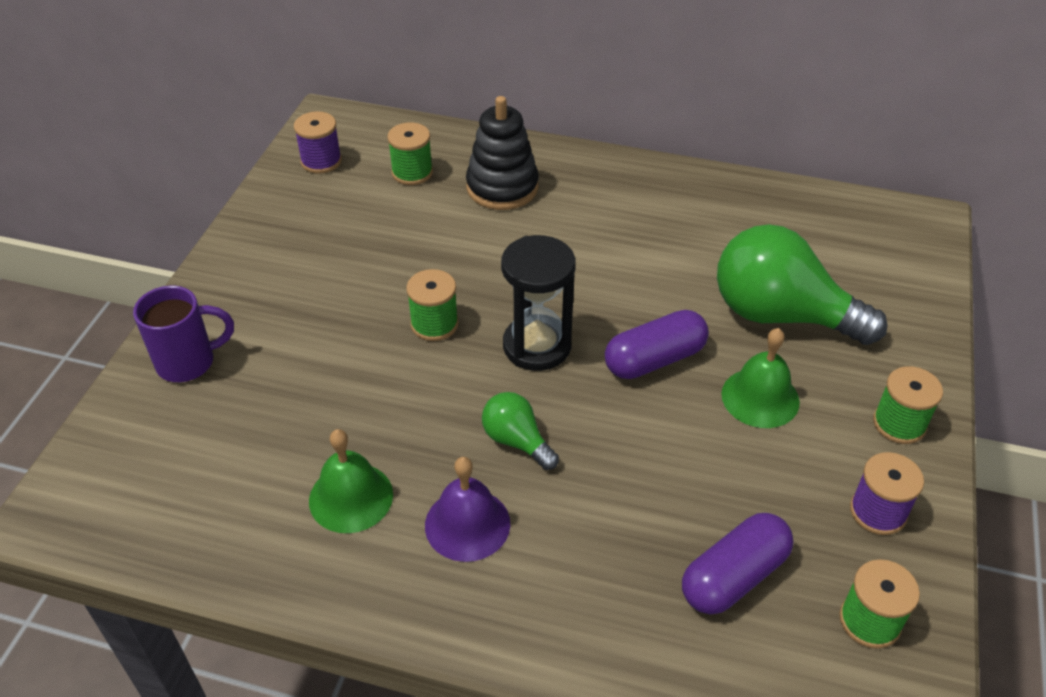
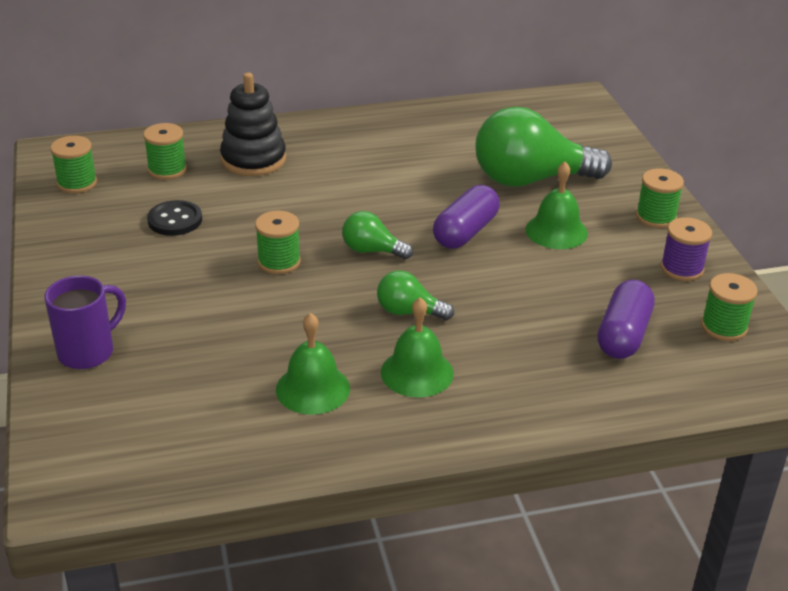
camera: 30 degrees left, 10 degrees down
purple spool [294,111,342,174] -> green spool [50,136,97,193]
purple bell [425,457,510,562] -> green bell [381,298,454,398]
black hourglass [501,235,576,371] -> green light bulb [342,211,413,259]
none -> black button [147,200,202,236]

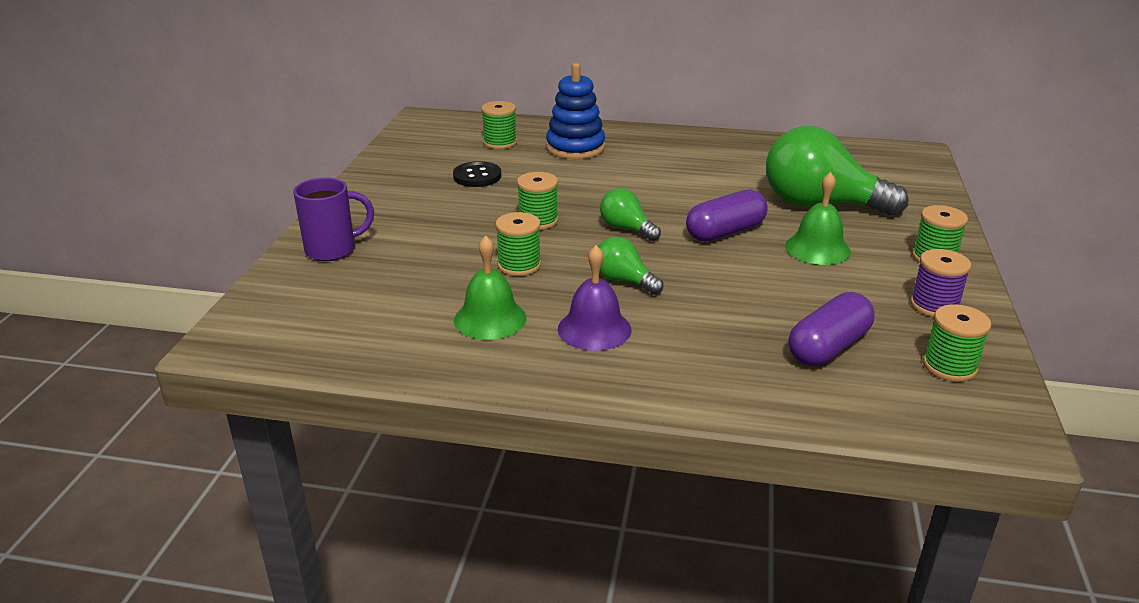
camera: 25 degrees right, 5 degrees down
green spool [50,136,97,193] -> green spool moved to [495,212,541,276]
black stacking toy [220,73,286,176] -> blue stacking toy [546,63,605,159]
green bell [381,298,454,398] -> purple bell [558,245,631,351]

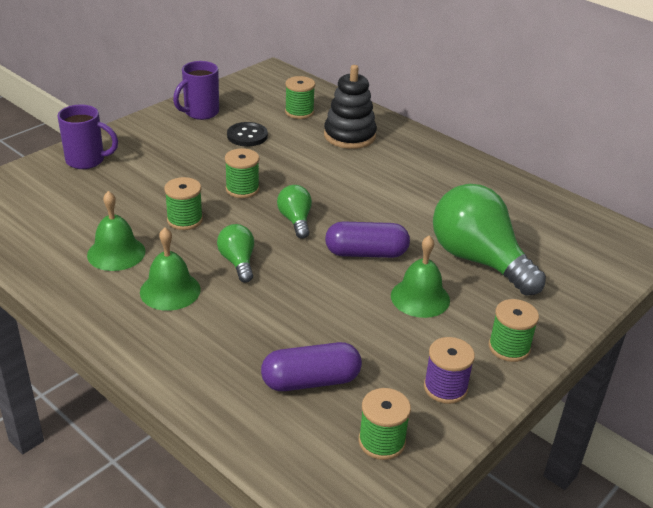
camera: 30 degrees right, 5 degrees up
blue stacking toy [546,63,605,159] -> black stacking toy [324,65,377,149]
purple bell [558,245,631,351] -> green bell [140,228,201,311]
none -> purple mug [173,61,219,120]

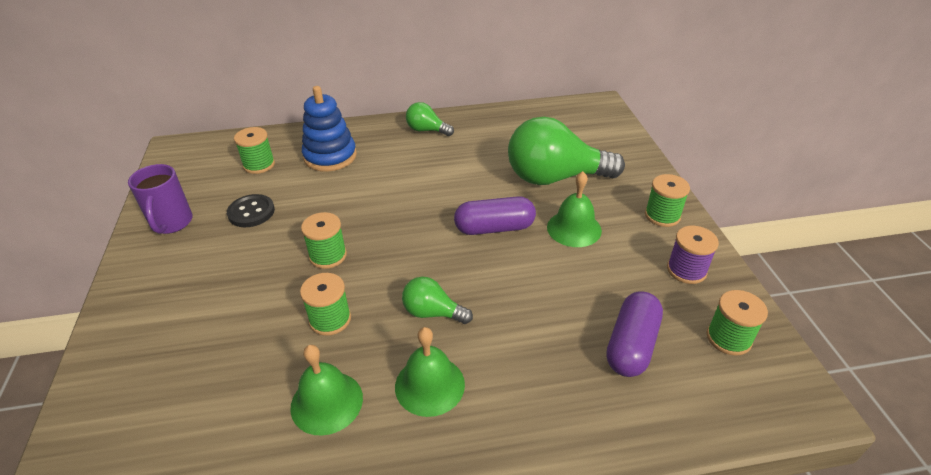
camera: 50 degrees left, 5 degrees up
purple mug [58,105,118,169] -> none
green light bulb [277,185,312,239] -> green light bulb moved to [406,102,454,136]
black stacking toy [324,65,377,149] -> blue stacking toy [302,86,357,172]
purple capsule [325,221,410,258] -> purple capsule turned 45 degrees clockwise [454,196,536,235]

